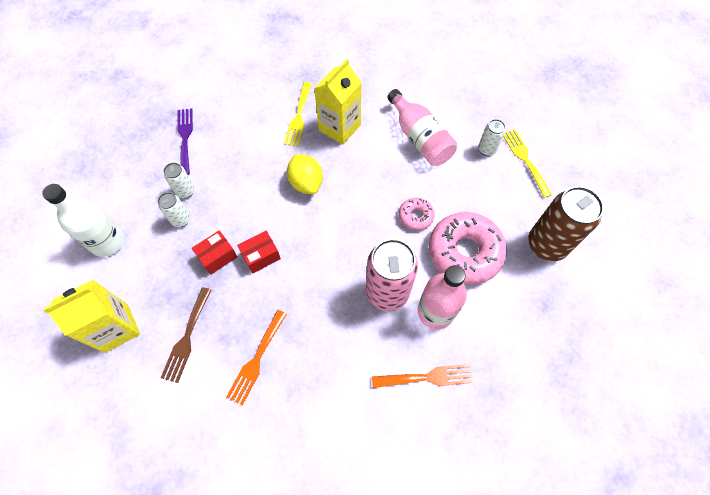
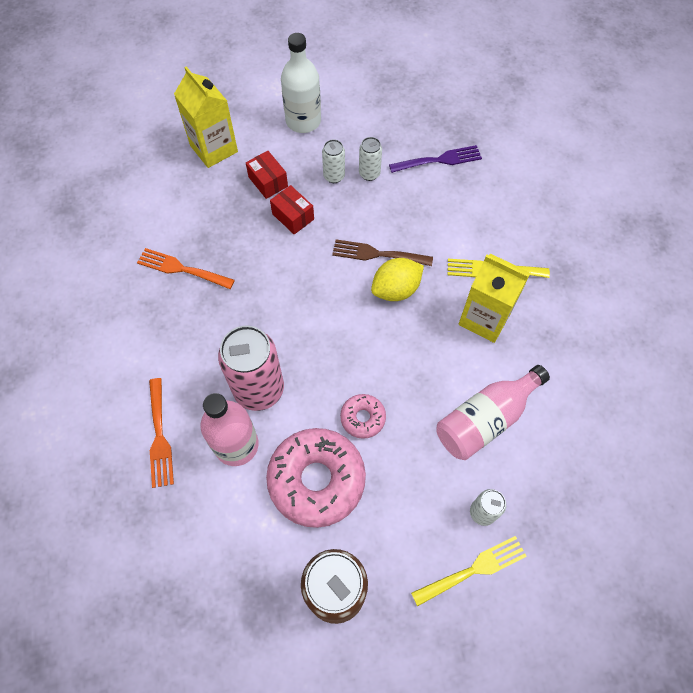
camera: 85 degrees right, 0 degrees up
brown fork [161,287,211,383] -> brown fork moved to [332,239,433,266]
red box [237,231,281,274] -> red box moved to [246,151,288,199]

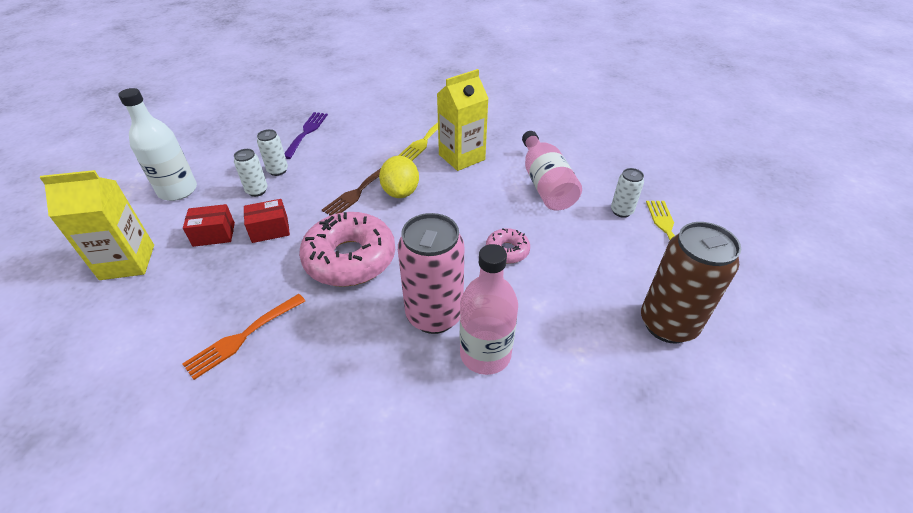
camera: 65 degrees left, 20 degrees down
orange fork [149,378,174,488] -> none
pink donut [266,428,366,528] -> pink donut moved to [299,212,395,287]

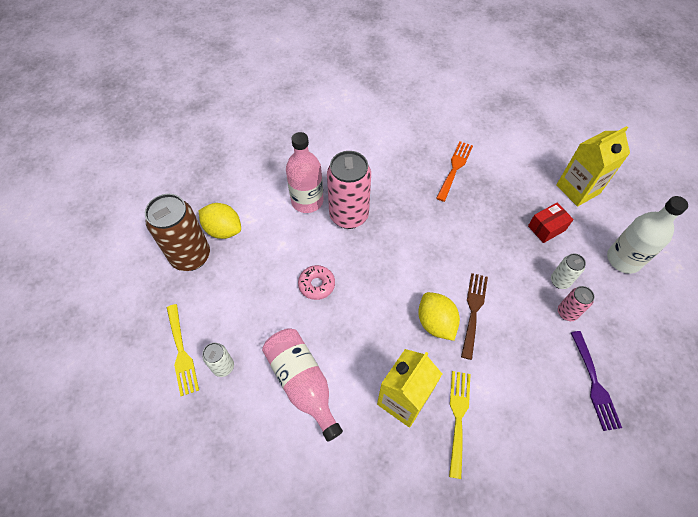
camera: 160 degrees right, 15 degrees up
red box [244,199,290,243] -> none
white can [257,129,288,176] -> pink can [558,286,594,321]
pink donut [299,212,395,287] -> none
none -> yellow lemon [199,203,241,239]

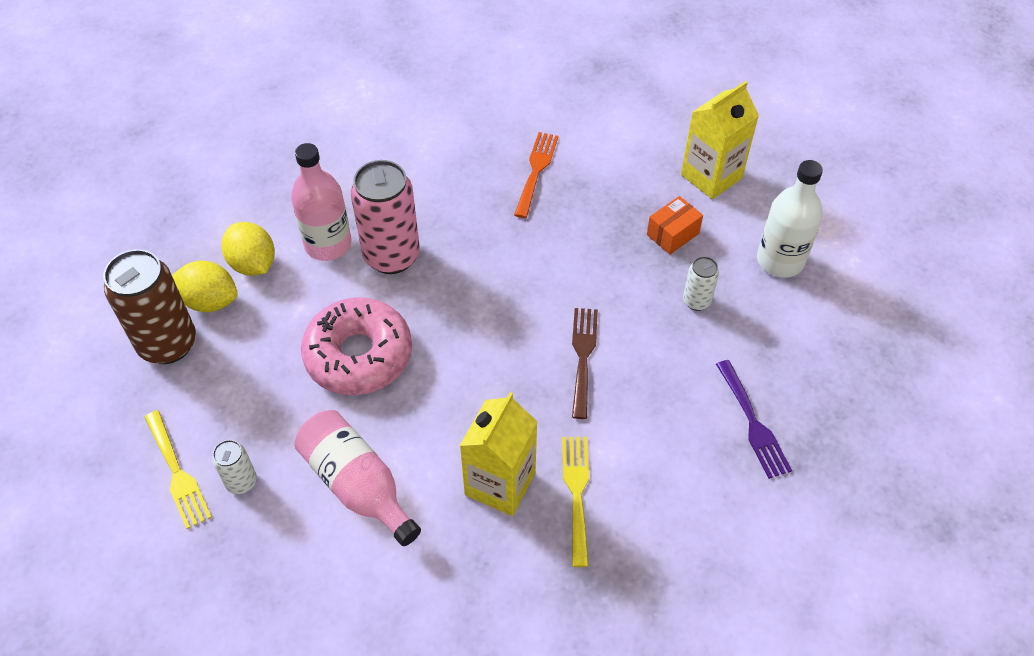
camera: 10 degrees left, 5 degrees down
pink donut [298,265,335,300] -> pink donut [301,297,412,395], size x2.06
yellow lemon [418,292,460,341] -> yellow lemon moved to [222,222,275,276]
red box [528,203,574,243] -> orange box [647,196,703,254]
pink can [558,286,594,321] -> none

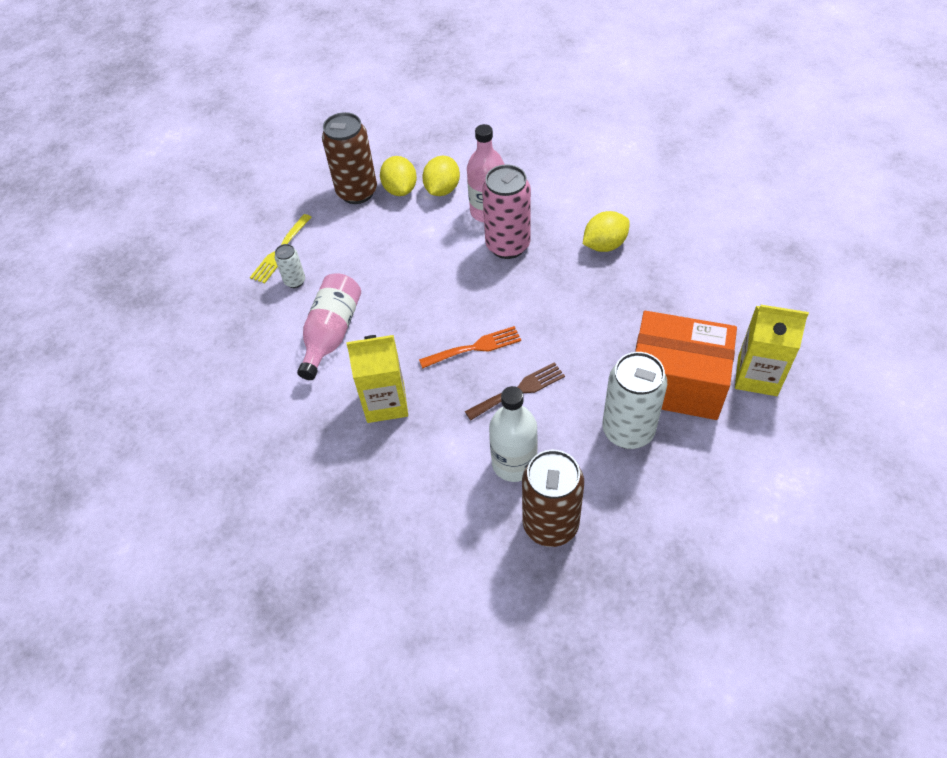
camera: 60 degrees right, 0 degrees up
pink donut [301,297,412,395] -> none
orange fork [514,132,559,218] -> orange fork moved to [419,326,521,369]
yellow fork [562,437,589,567] -> none
orange box [647,196,703,254] -> orange box [635,311,737,420], size x2.35
white can [683,256,719,311] -> white can [602,352,667,449], size x2.04
purple fork [716,360,792,479] -> brown can [522,450,584,547]
white bottle [757,160,823,278] -> white bottle moved to [489,386,538,482]
none -> yellow lemon [583,211,630,252]

